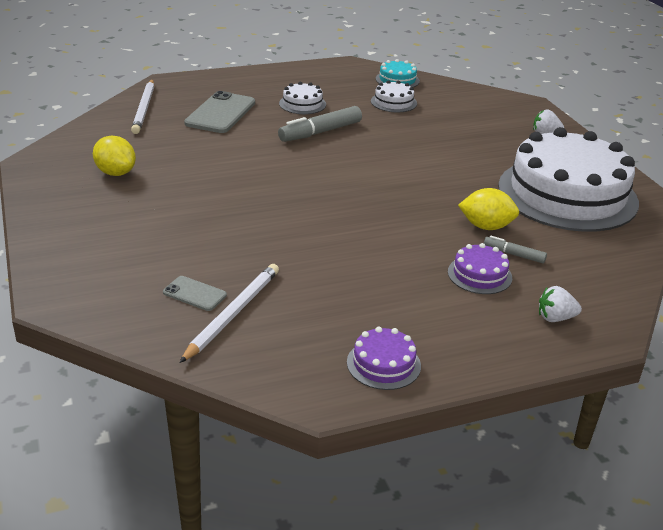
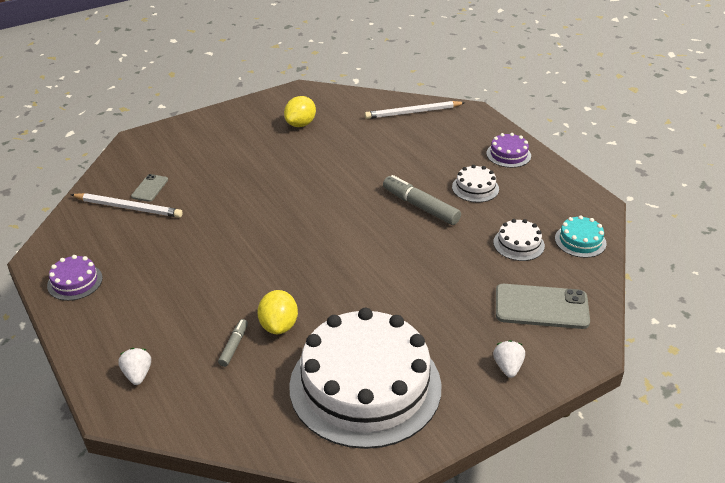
camera: 80 degrees right, 5 degrees up
grey phone [184,91,255,133] -> grey phone moved to [496,284,590,329]
purple cake [448,243,512,294] -> purple cake moved to [486,133,531,168]

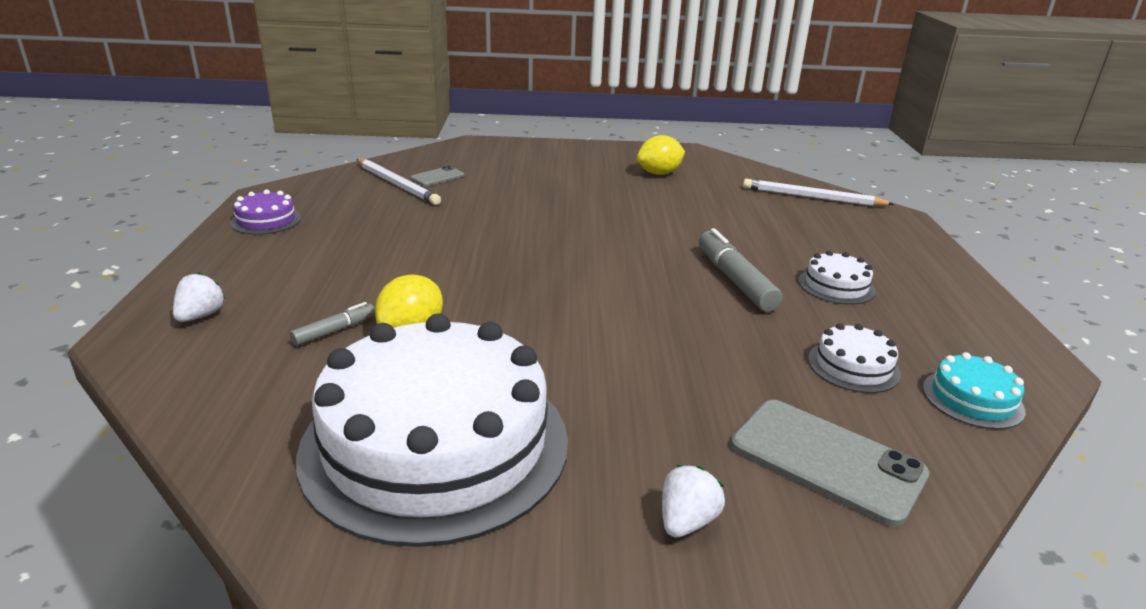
camera: 30 degrees right, 10 degrees down
purple cake [486,133,531,168] -> none

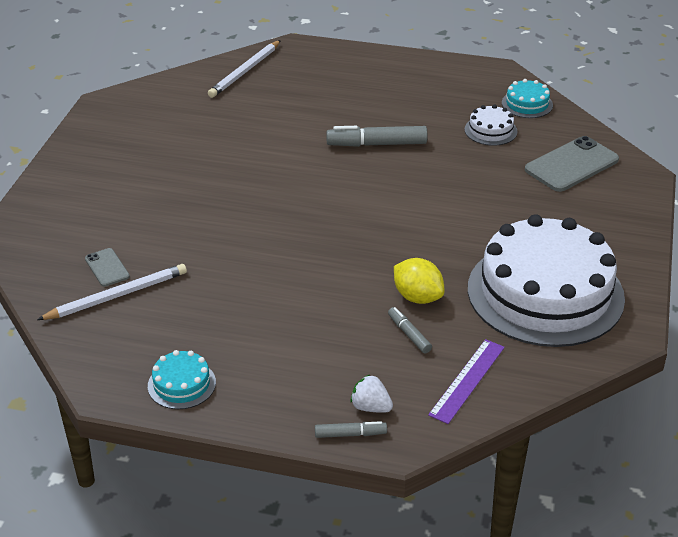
camera: 75 degrees left, 10 degrees up
purple cake [230,189,301,235] -> turquoise cake [148,350,216,409]
yellow lemon [637,135,685,175] -> none
white strawberry [662,465,725,538] -> none
white cake [799,251,876,305] -> none
none -> grey marker [315,421,387,438]
none -> purple ruler [428,339,505,424]

